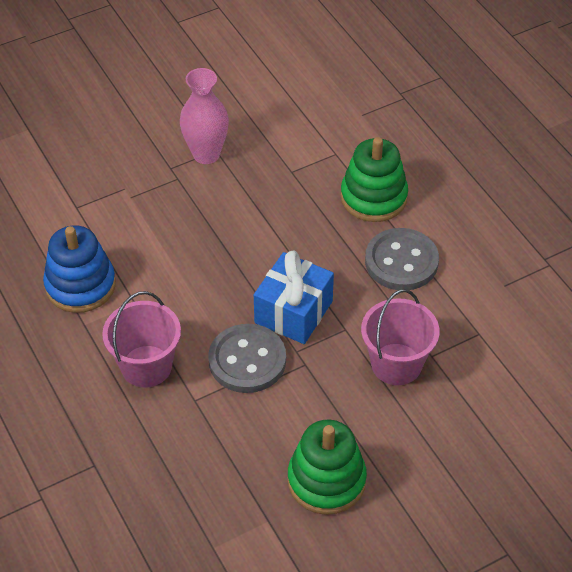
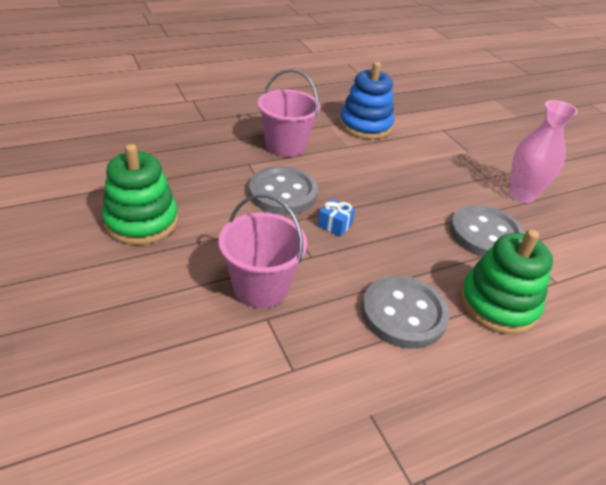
camera: 90 degrees right, 10 degrees down
blue gift [254,251,334,344] -> blue gift [318,199,355,237], size x0.45
none -> grey button [450,205,525,257]

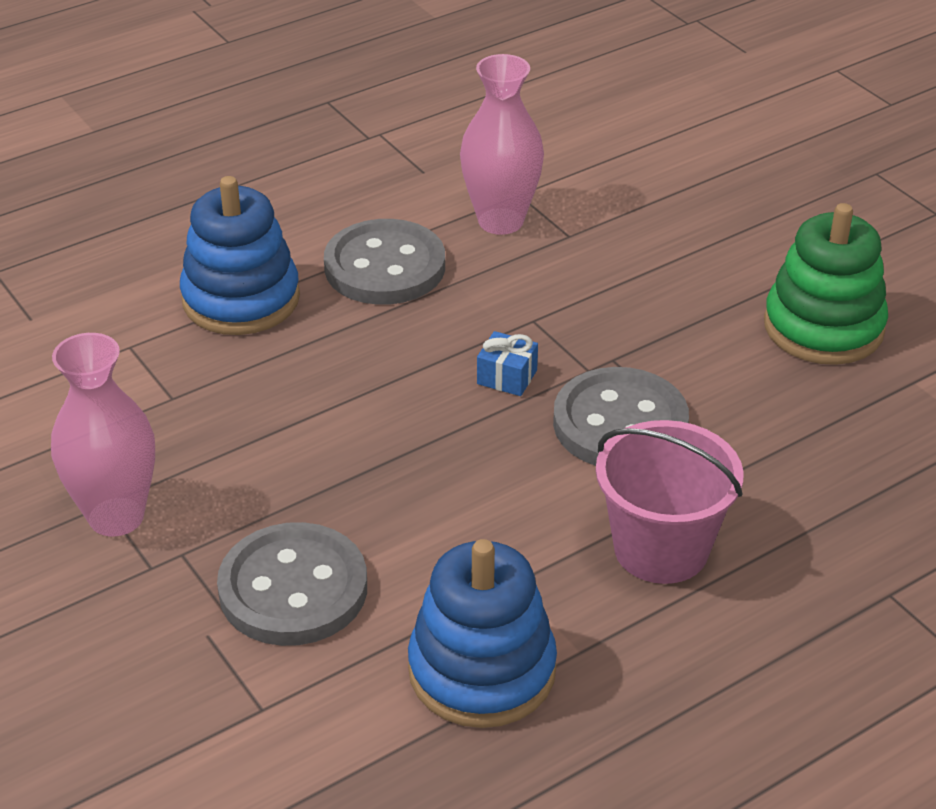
camera: 175 degrees right, 0 degrees up
pink bucket [219,194,307,308] -> none
grey button [450,205,525,257] -> grey button moved to [217,522,367,646]
green stacking toy [460,229,553,334] -> blue stacking toy [180,176,300,335]
none -> pink vase [460,54,544,235]

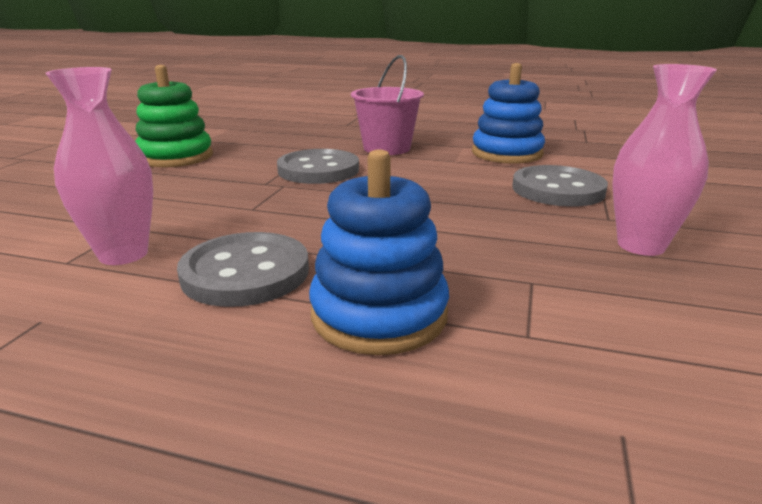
camera: 130 degrees left, 15 degrees down
blue gift [477,331,538,396] -> none

